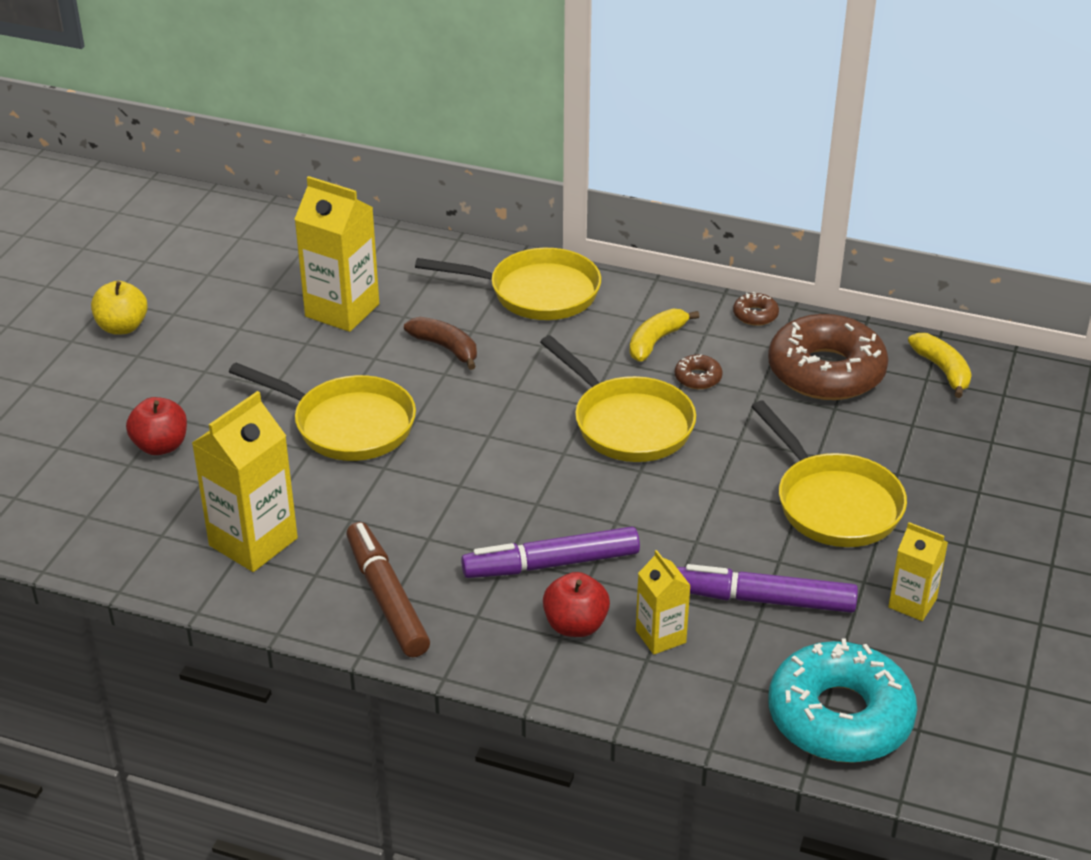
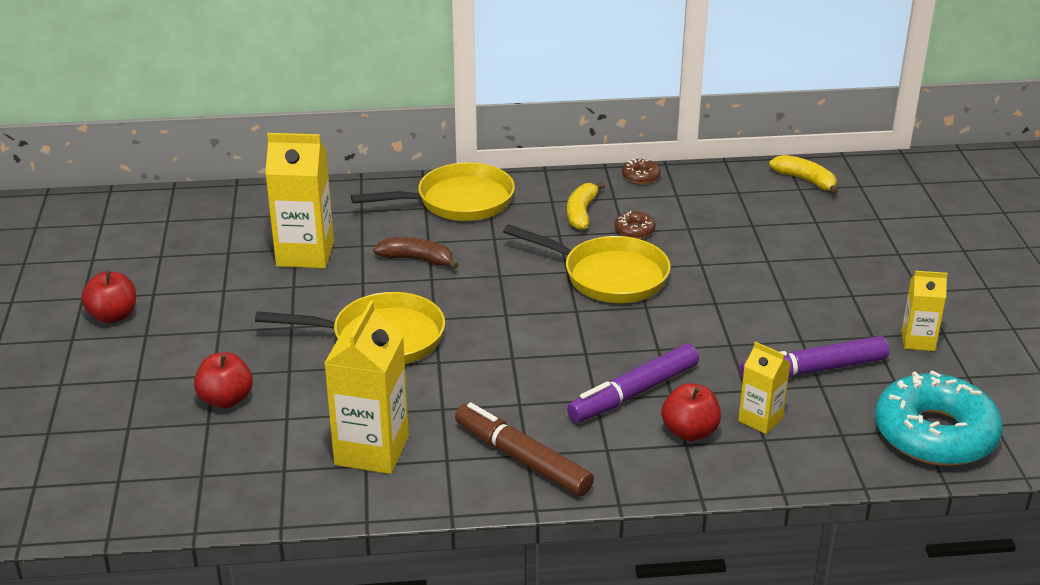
camera: 25 degrees left, 5 degrees down
yellow apple [91,281,148,335] -> red apple [81,271,136,323]
yellow pan [751,401,907,547] -> none
brown donut [768,314,888,400] -> none

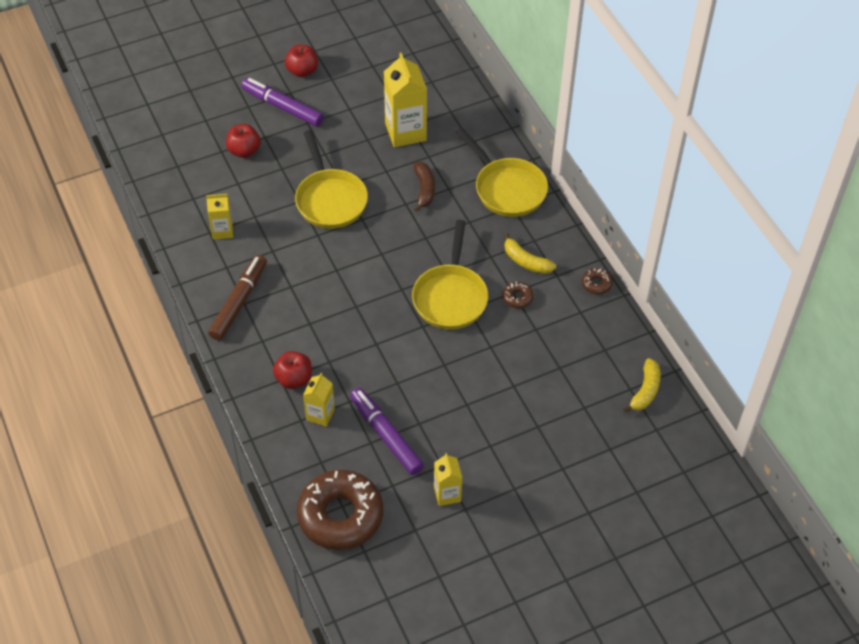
camera: 70 degrees right, 20 degrees up
yellow carton [324,301,409,474] -> yellow carton [206,194,233,239], size x0.56
yellow banana [567,182,605,230] -> yellow banana turned 135 degrees counterclockwise [504,233,556,274]
purple marker [567,344,699,422] -> purple marker moved to [241,78,324,127]
turquoise donut [875,371,1003,466] -> brown donut [297,470,383,550]

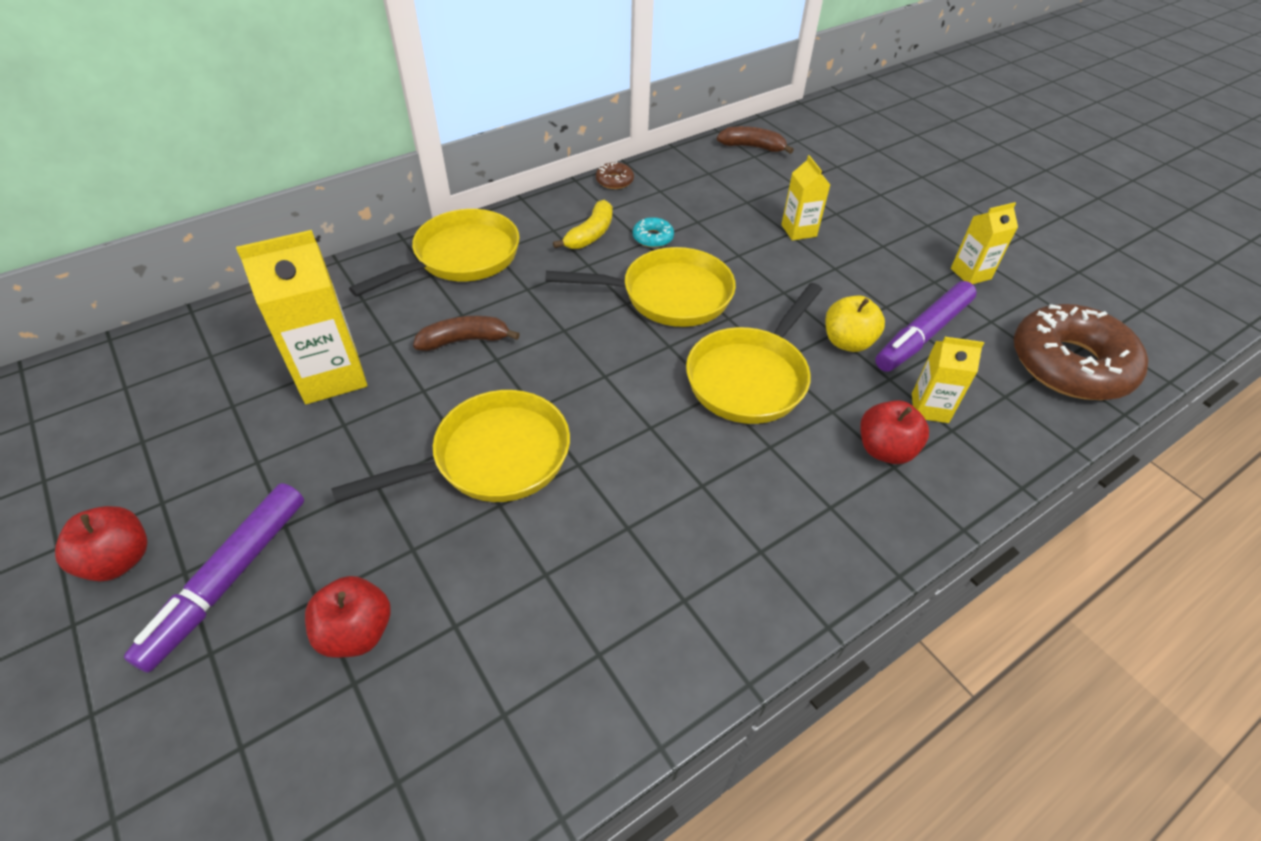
camera: 100 degrees left, 5 degrees down
yellow carton [206,194,233,239] -> yellow carton moved to [781,155,830,241]
brown marker [208,255,267,341] -> none
brown donut [502,282,534,308] -> turquoise donut [633,217,674,248]
yellow banana [623,358,661,413] -> brown banana [717,126,794,154]
none -> yellow pan [686,283,822,424]
none -> yellow apple [825,296,885,352]

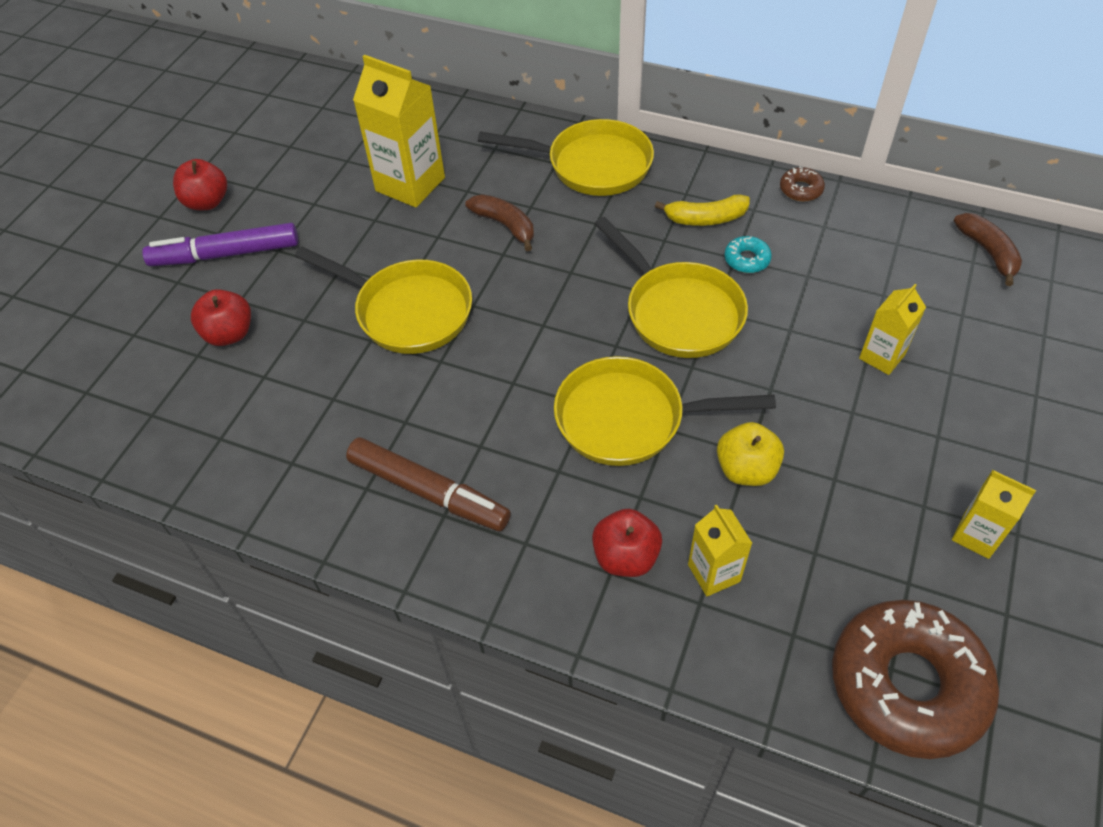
camera: 60 degrees right, 5 degrees up
purple marker [875,281,977,372] -> none
none -> brown marker [346,438,511,531]

